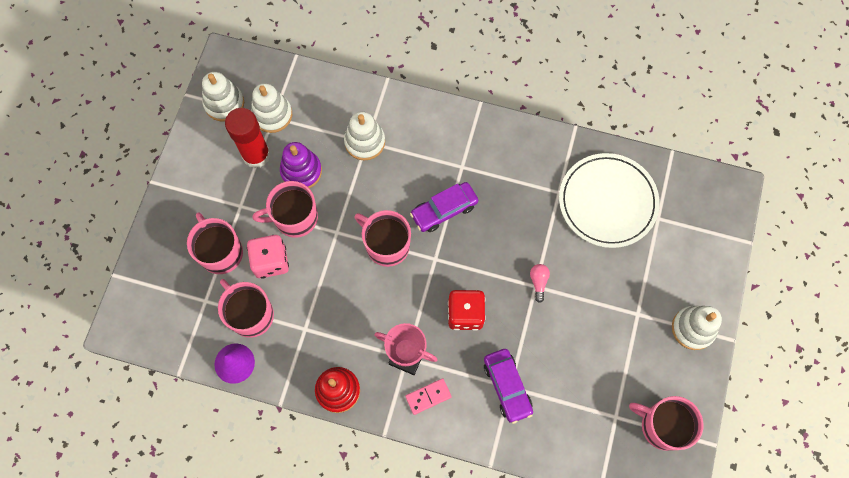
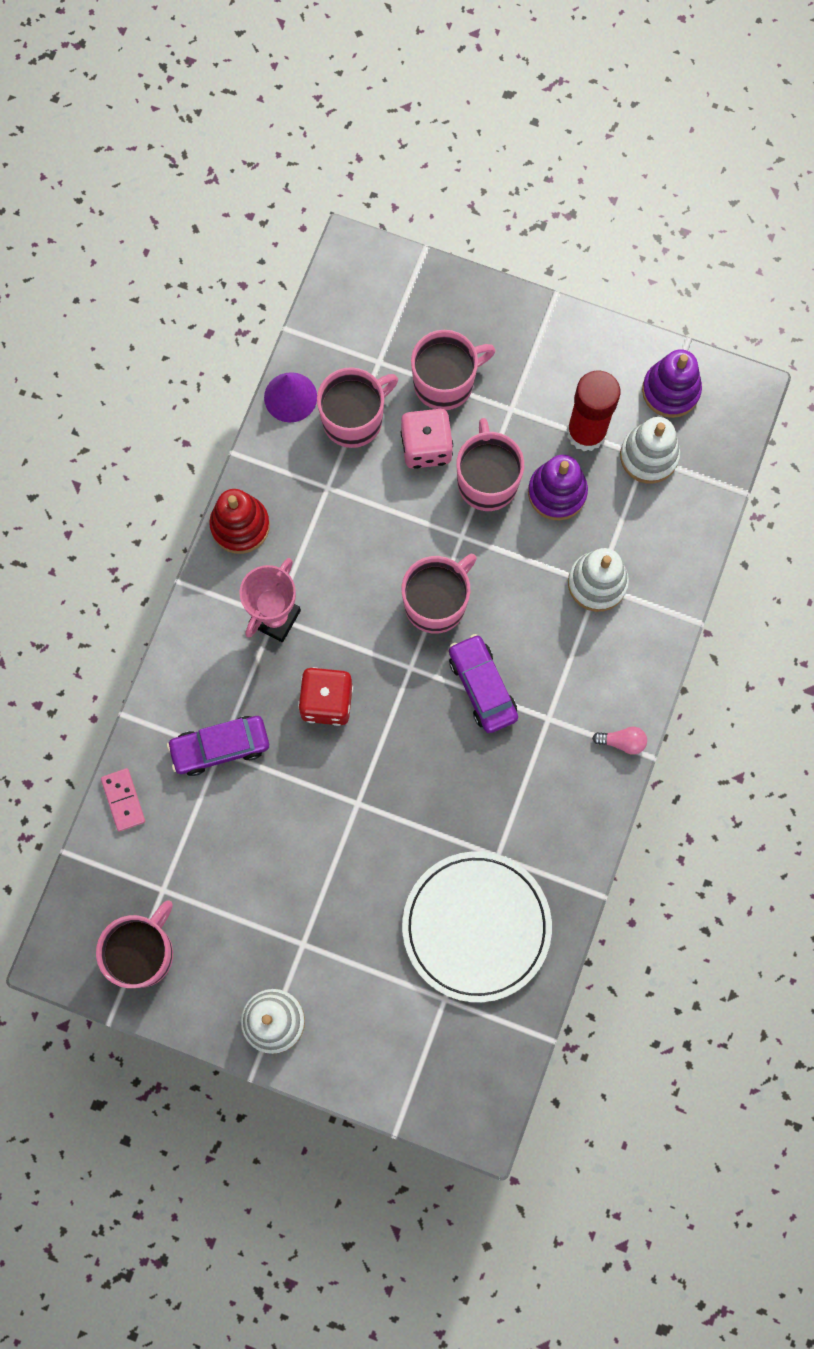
camera: 95 degrees right, 5 degrees up
white stacking toy [202,72,244,122] -> purple stacking toy [642,349,702,418]
pink domino [405,378,452,415] -> pink domino moved to [101,768,145,832]
pink light bulb [530,264,550,303] -> pink light bulb moved to [592,726,647,755]

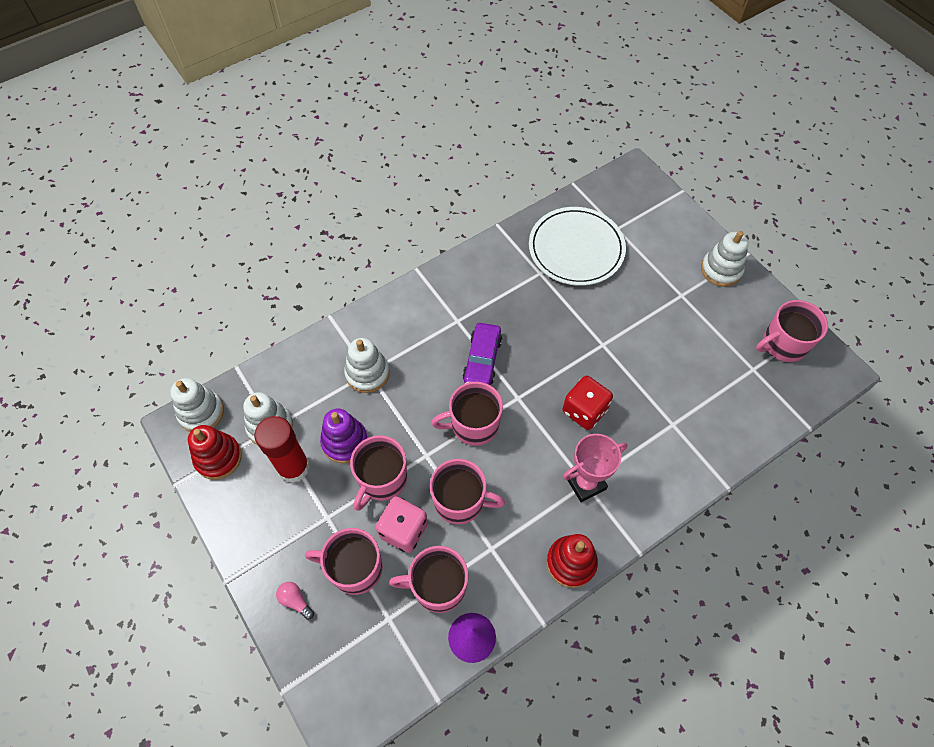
camera: 145 degrees left, 15 degrees down
pink domino [101,768,145,832] -> none
purple car [167,716,269,776] -> none
pink light bulb [592,726,647,755] -> pink light bulb moved to [276,582,314,620]
purple stacking toy [642,349,702,418] -> red stacking toy [188,425,242,480]
none -> white stacking toy [170,378,224,432]
none -> pink mug [430,459,505,525]

